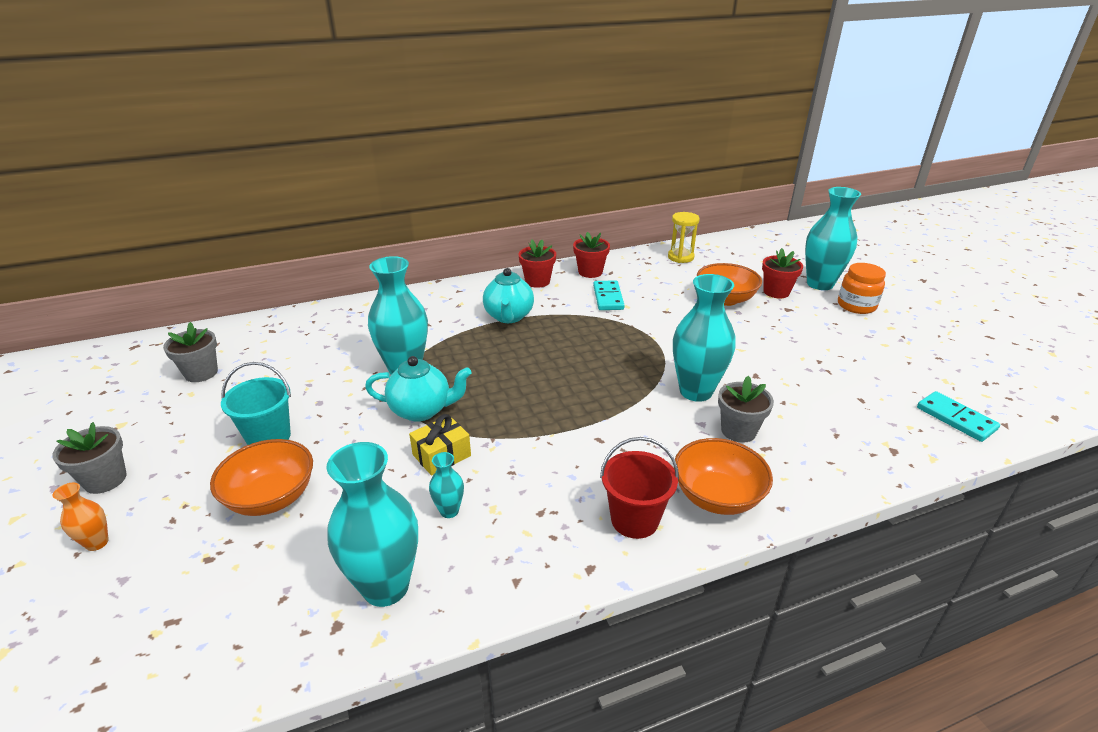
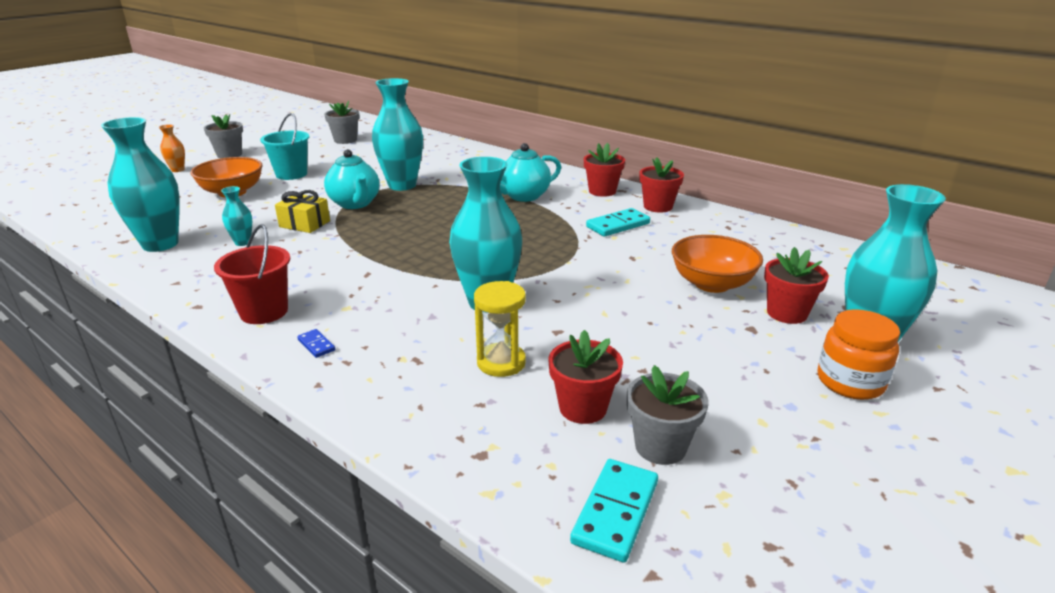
camera: 60 degrees right, 5 degrees down
yellow hourglass [668,212,700,263] -> yellow hourglass moved to [474,281,526,377]
orange bowl [674,438,773,515] -> blue domino [297,329,335,358]
grey flower pot [718,376,774,443] -> grey flower pot moved to [627,365,708,465]
none -> red flower pot [548,330,623,424]

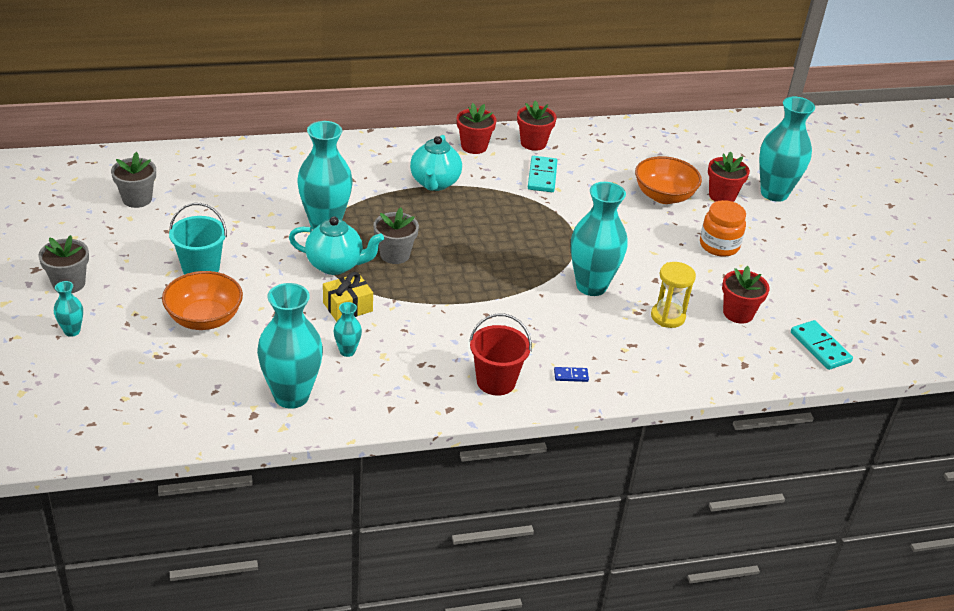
camera: 55 degrees left, 10 degrees up
orange vase [159,124,185,172] -> turquoise vase [54,281,83,337]
grey flower pot [627,365,708,465] -> grey flower pot moved to [373,208,419,264]
orange jar [817,309,900,400] -> orange jar moved to [700,200,746,257]

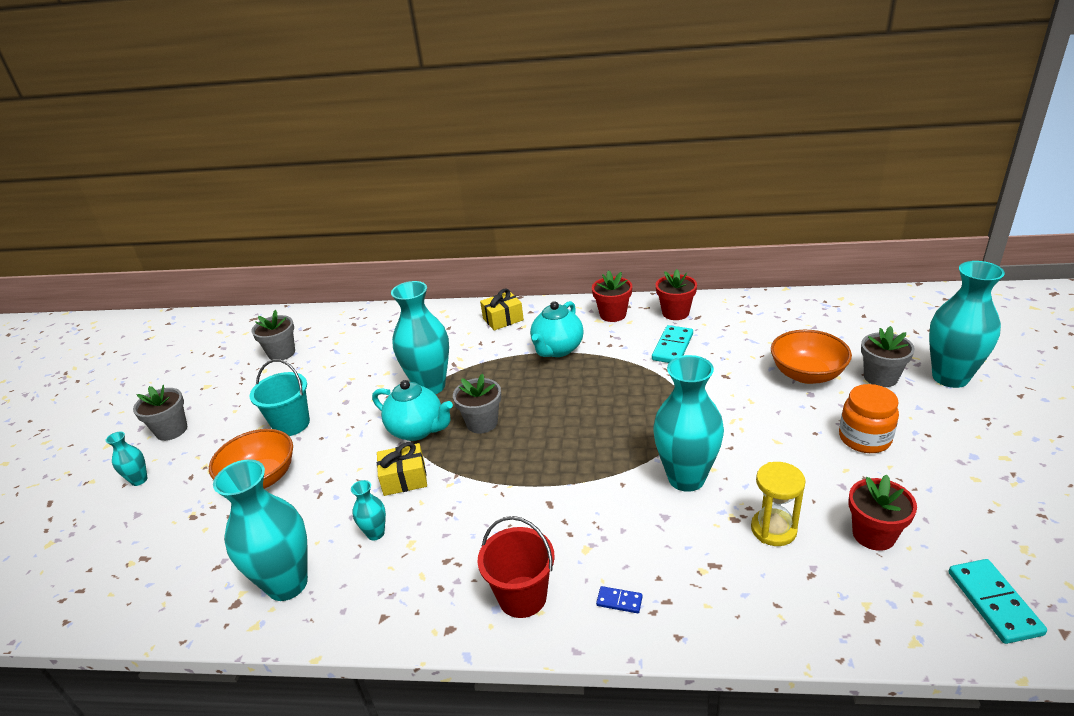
camera: 25 degrees right, 5 degrees down
red flower pot [708,151,750,202] -> grey flower pot [861,326,915,387]
none -> yellow gift [480,288,524,331]

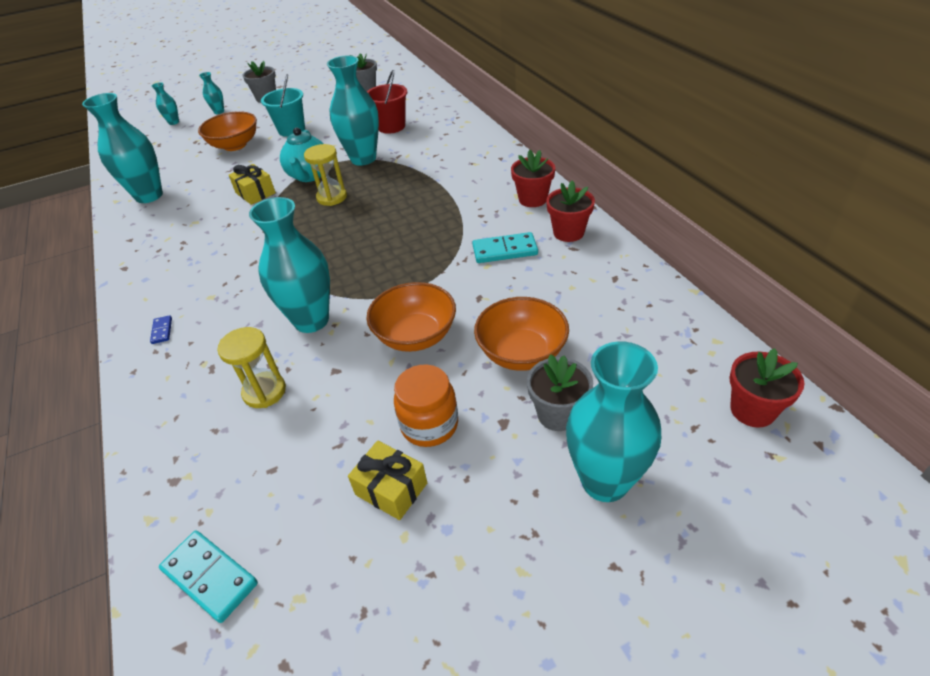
camera: 60 degrees right, 10 degrees up
turquoise vase [351,480,386,540] -> turquoise vase moved to [151,82,179,125]
grey flower pot [453,374,501,434] -> yellow hourglass [304,144,347,206]
red bucket [477,516,555,618] -> red bucket moved to [367,70,407,134]
yellow gift [480,288,524,331] -> yellow gift moved to [348,441,427,520]
turquoise teapot [530,301,584,357] -> none
red flower pot [849,474,917,551] -> red flower pot moved to [729,348,804,428]
turquoise domino [949,559,1047,644] -> turquoise domino turned 75 degrees clockwise [159,531,258,623]
none -> orange bowl [366,282,456,352]

